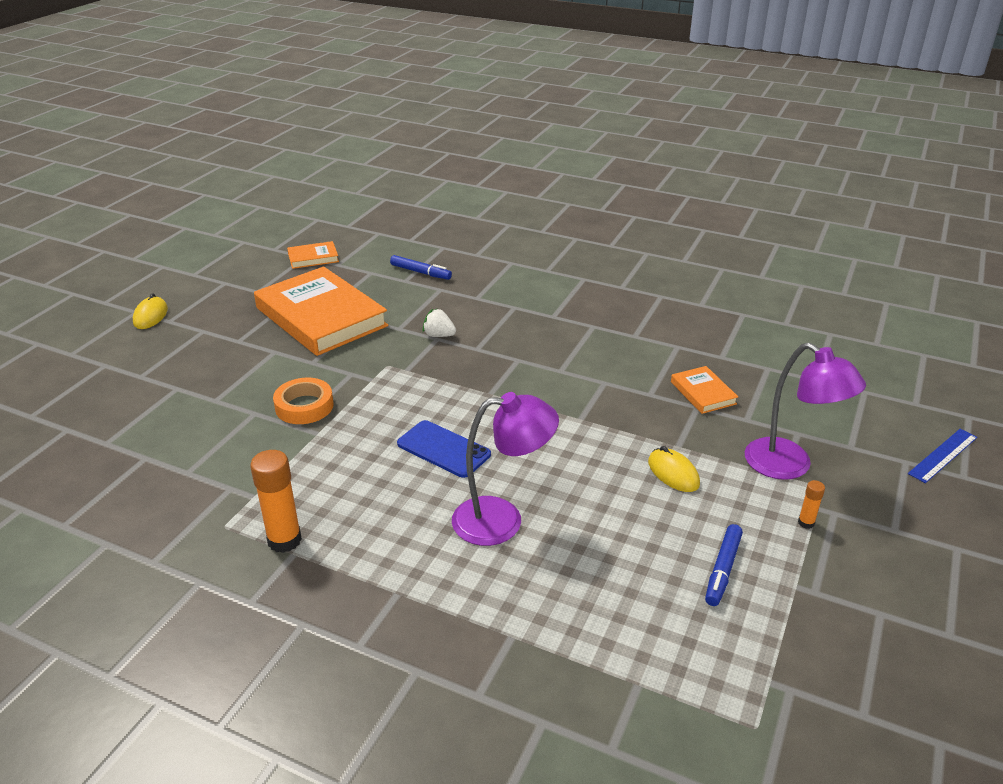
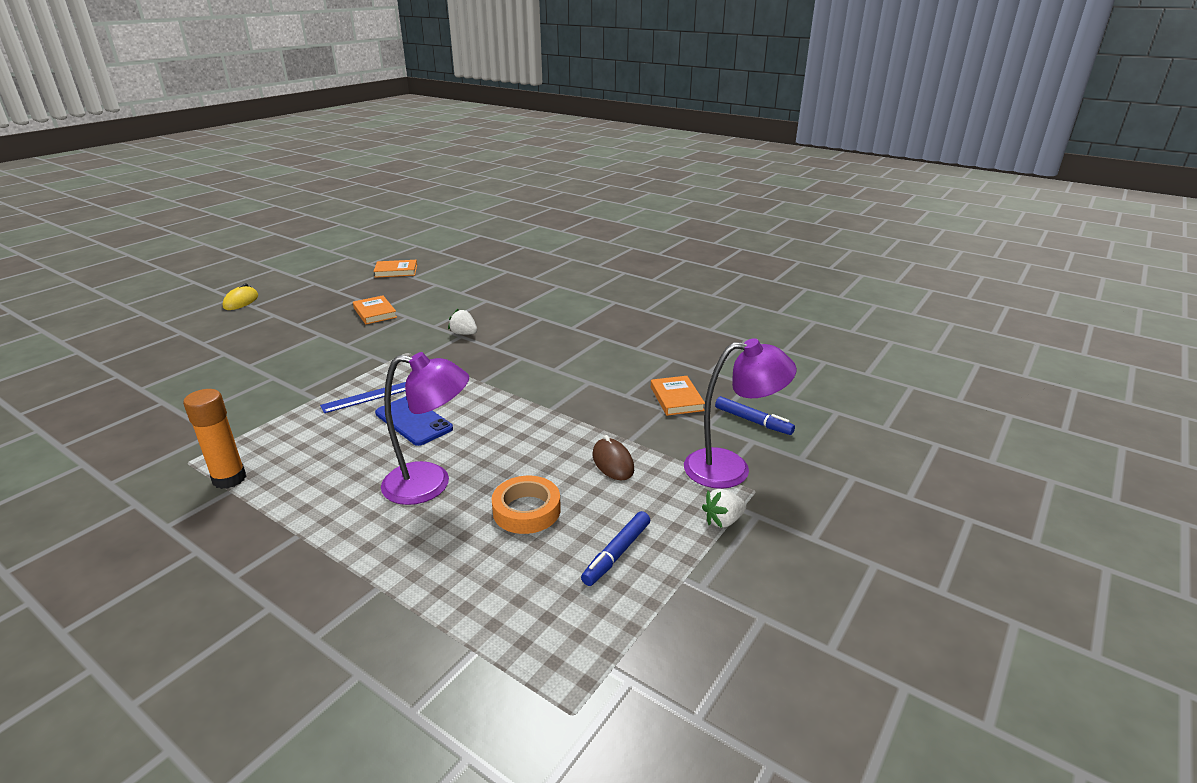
camera: 10 degrees right, 5 degrees down
orange book [254,266,388,356] -> orange book [353,295,397,324], size x0.44
orange tape [273,378,334,424] -> orange tape moved to [492,476,561,534]
blue marker [390,255,452,280] -> blue marker moved to [715,396,795,435]
yellow mouse [648,446,700,492] -> brown mouse [593,435,634,480]
purple lamp [745,342,866,480] -> purple lamp turned 60 degrees counterclockwise [684,338,797,489]
orange glue stick [798,480,825,529] -> white strawberry [702,489,746,528]
blue ruler [908,429,977,483] -> blue ruler moved to [320,382,406,413]

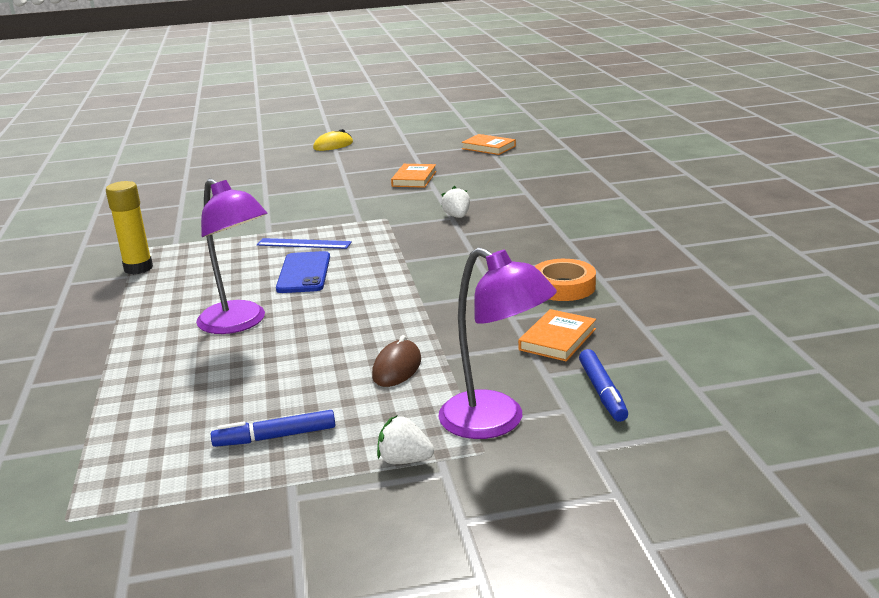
camera: 45 degrees right, 5 degrees down
orange glue stick [183,389,246,489] -> yellow glue stick [106,181,153,275]
orange tape [492,476,561,534] -> orange tape moved to [534,259,596,301]

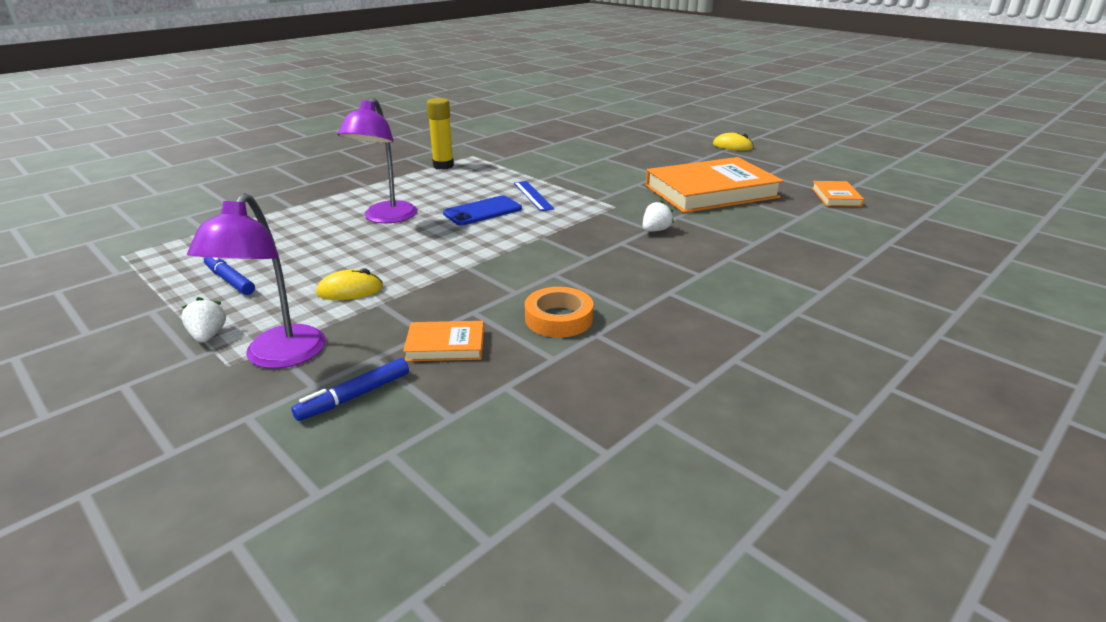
camera: 55 degrees right, 5 degrees up
brown mouse [372,335,421,387] -> yellow mouse [316,268,383,300]
orange book [391,164,436,188] -> orange book [646,157,783,213], size x2.27

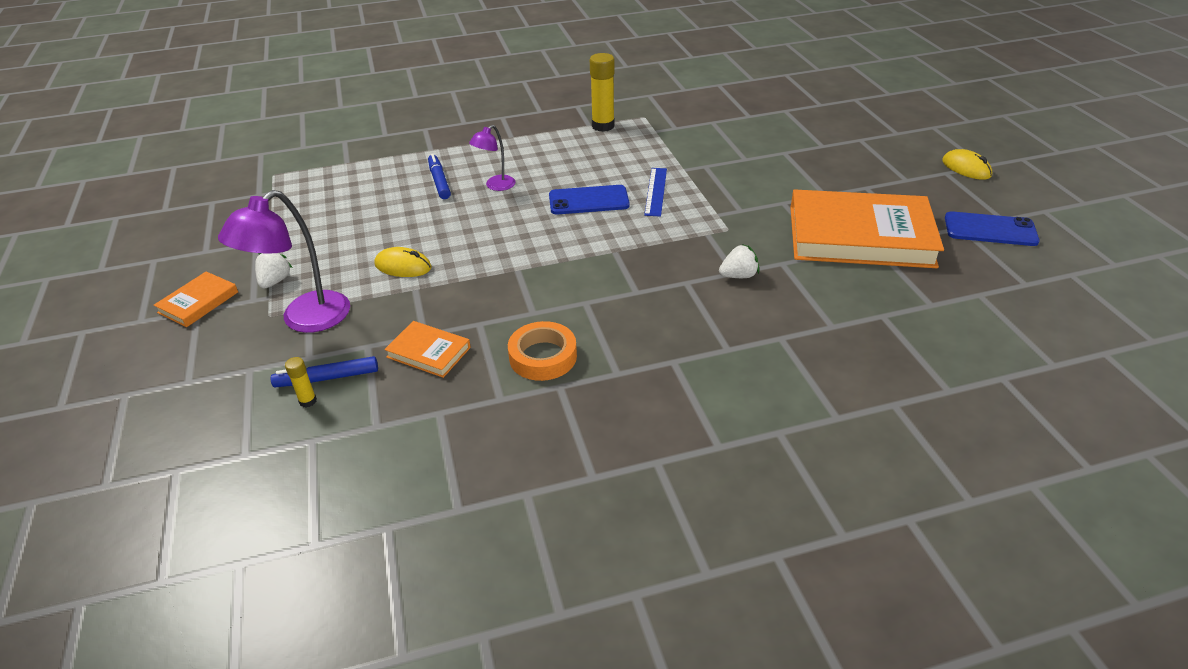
camera: 30 degrees right, 10 degrees up
blue marker [204,257,255,295] -> blue marker moved to [428,154,451,199]
purple lamp [337,98,417,223] -> purple lamp [469,125,515,191], size x0.55
orange book [812,181,864,207] -> orange book moved to [154,271,238,327]
none -> yellow glue stick [285,357,317,407]
none -> blue phone [945,211,1040,246]

